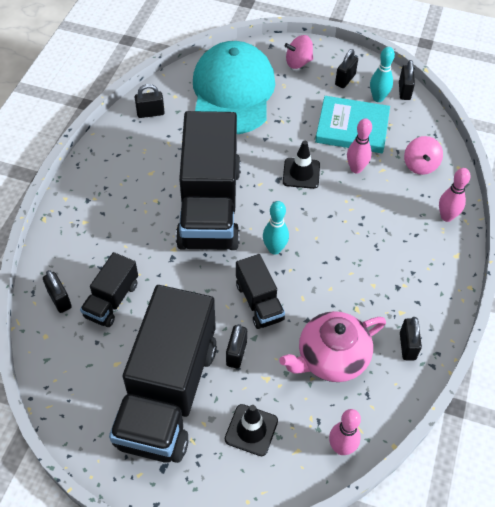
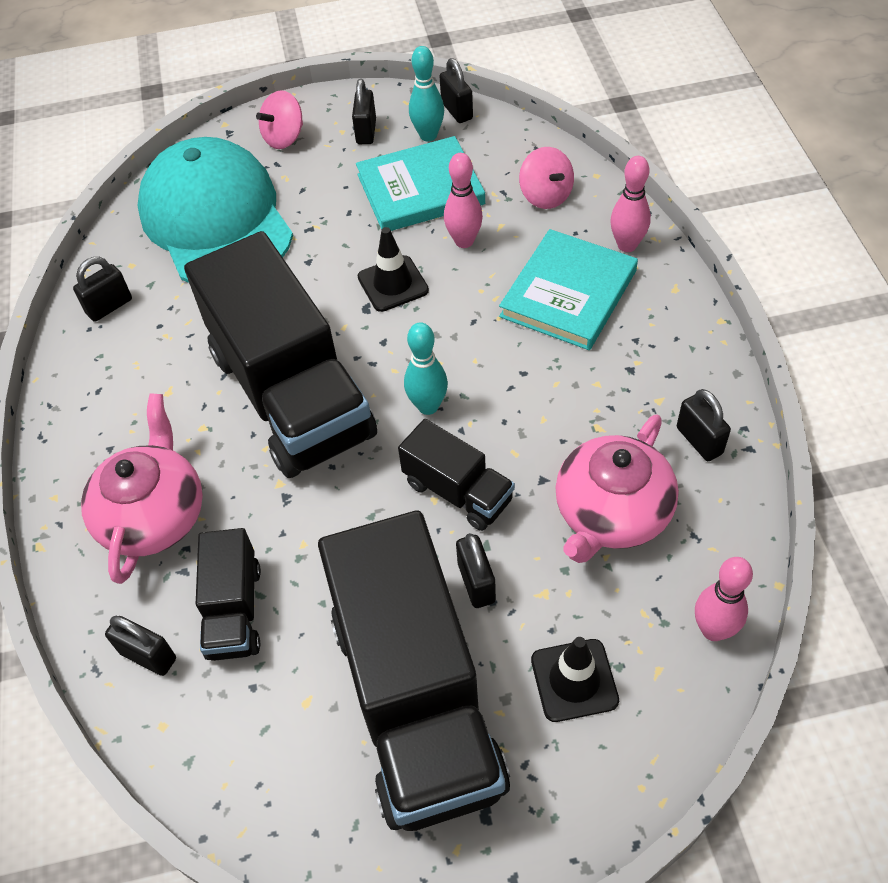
camera: 25 degrees left, 0 degrees up
none -> pink teapot [81,394,203,584]
none -> turquoise book [499,229,638,350]

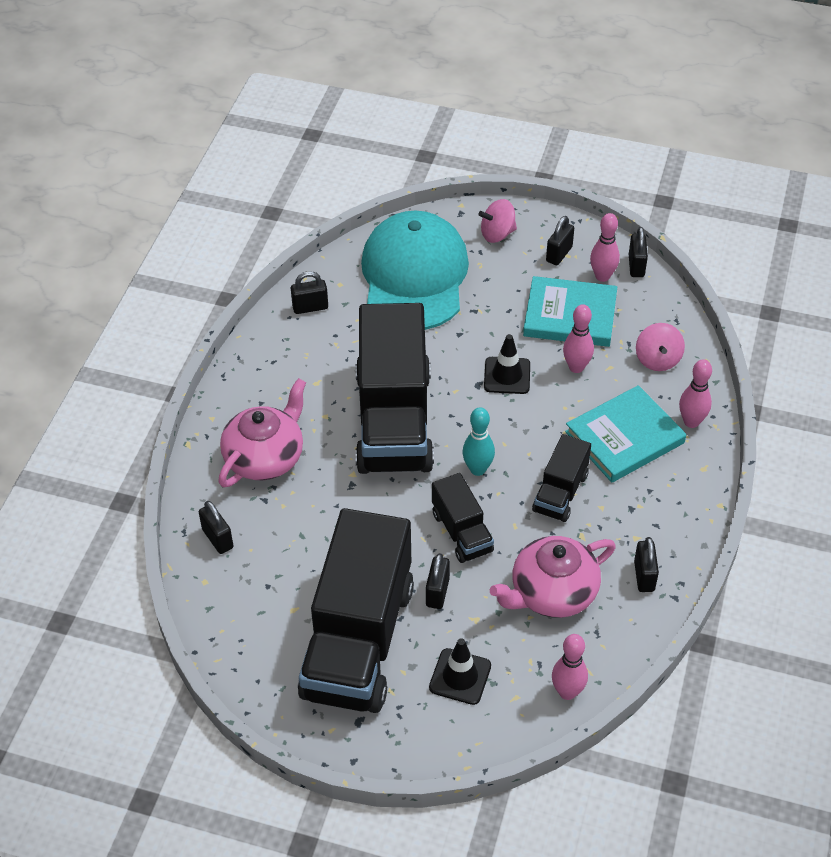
camera: 25 degrees right, 5 degrees down
black truck [196,528,261,661] -> black truck moved to [532,434,591,522]
turquoise bowling pin [409,46,444,141] -> pink bowling pin [590,213,620,282]

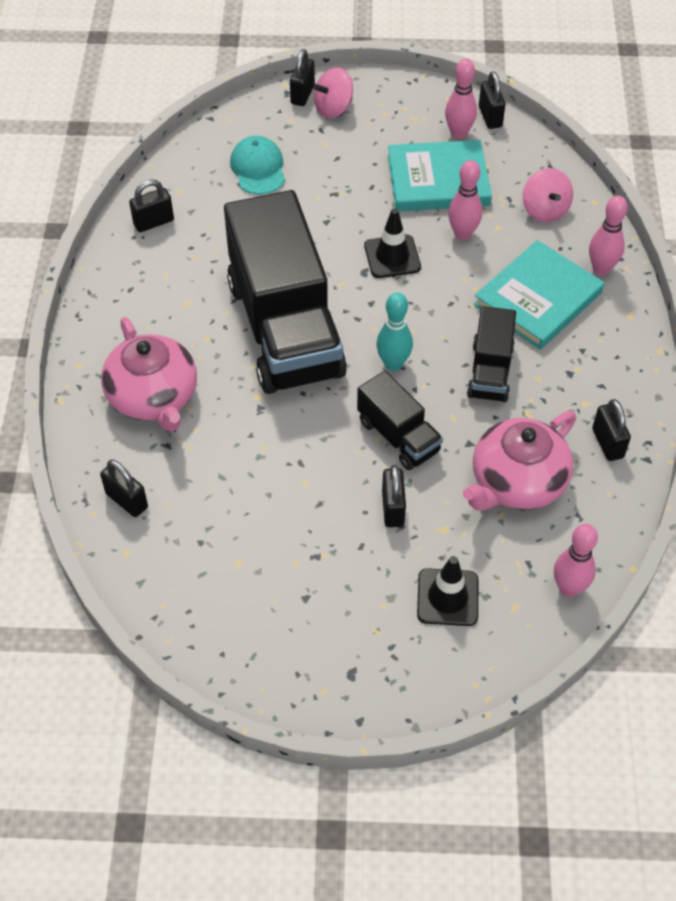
camera: 15 degrees left, 5 degrees up
pink teapot [218,378,306,487] -> pink teapot turned 135 degrees clockwise [101,317,197,432]
black truck [298,508,414,713] -> none
turquoise cap [361,211,469,330] -> turquoise cap [230,136,285,195], size x0.44
black padlock [546,216,574,265] -> black padlock moved to [290,49,315,106]

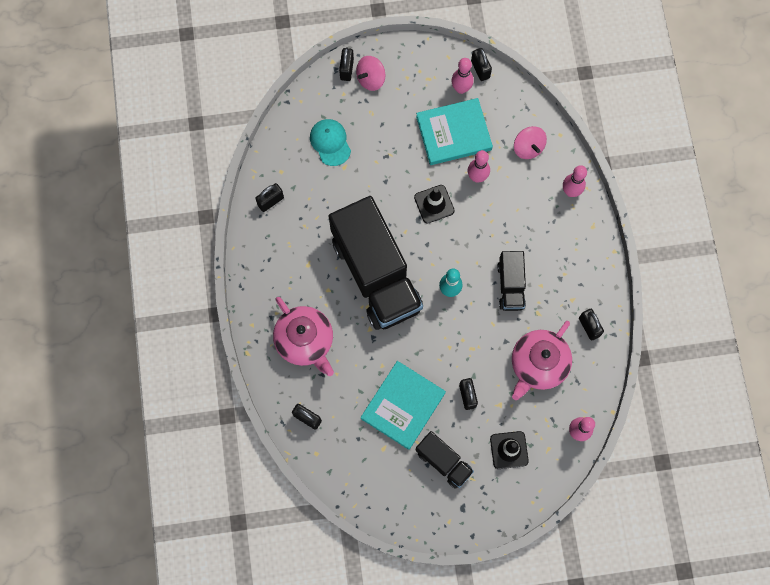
camera: 10 degrees left, 20 degrees up
black truck [357,371,443,470] -> black truck moved to [415,431,474,489]
turquoise book [474,240,604,350] -> turquoise book moved to [360,361,446,450]

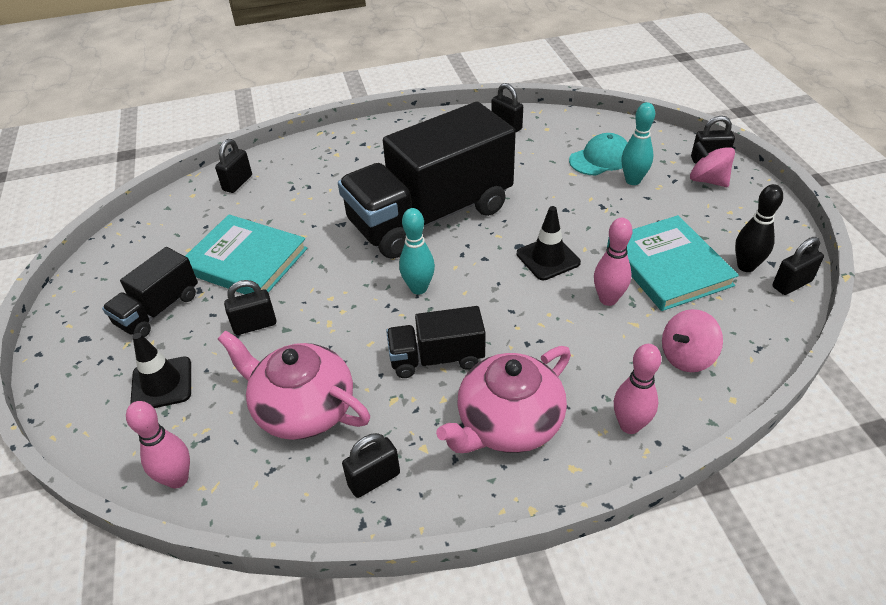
camera: 85 degrees right, 30 degrees down
pink teapot [273,297,334,376] -> pink teapot moved to [436,346,571,453]
pink bowling pin [451,58,474,94] -> black bowling pin [735,184,783,272]
none -> turquoise bowling pin [621,102,655,185]

